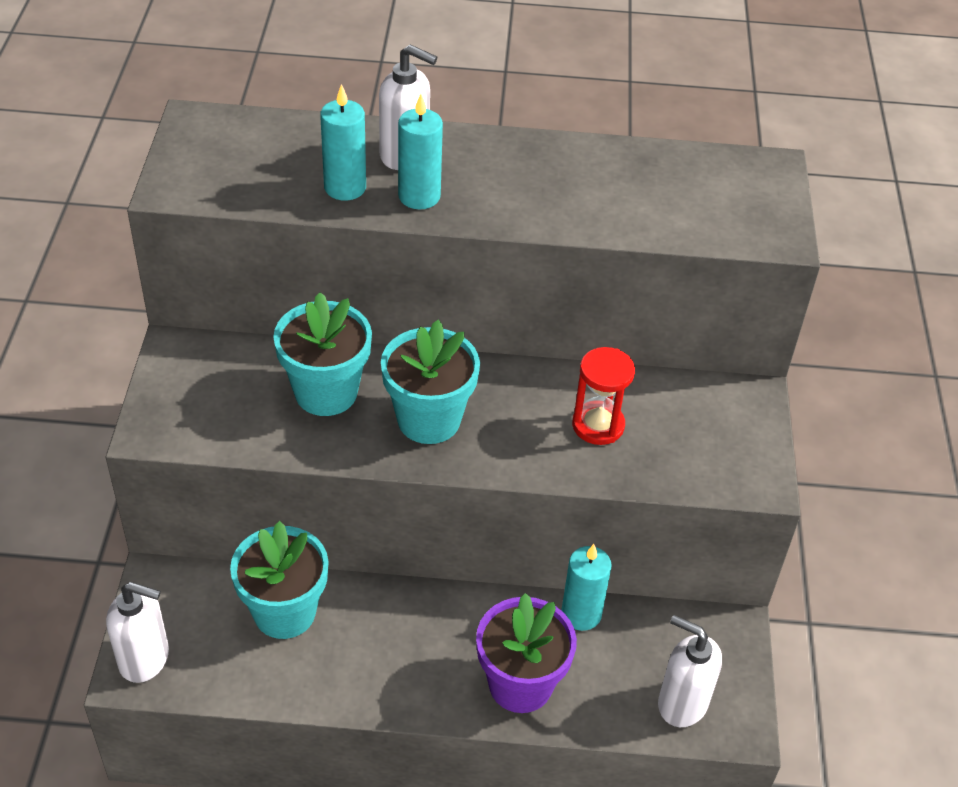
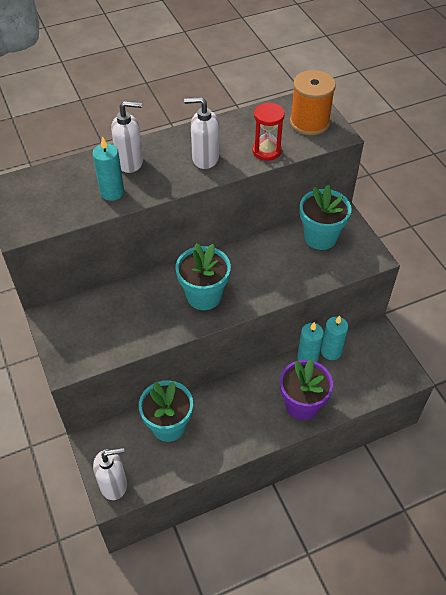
camera: 25 degrees left, 5 degrees up
turquoise flower pot [273,292,372,416] -> turquoise flower pot moved to [300,185,352,250]
turquoise candle [398,94,443,209] -> turquoise candle moved to [321,315,348,360]
red hourglass [572,347,635,445] -> red hourglass moved to [252,102,285,161]
white soap dispenser [658,615,722,727] -> white soap dispenser moved to [184,97,219,169]
none -> orange spool [290,70,336,135]

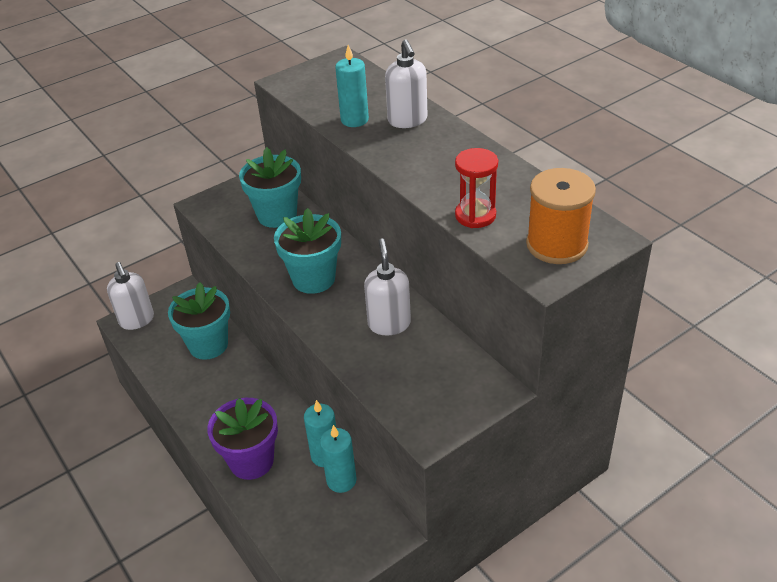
camera: 80 degrees right, 10 degrees down
white soap dispenser [184,97,219,169] -> white soap dispenser moved to [364,238,411,335]
turquoise flower pot [300,185,352,250] -> turquoise flower pot moved to [239,147,301,228]

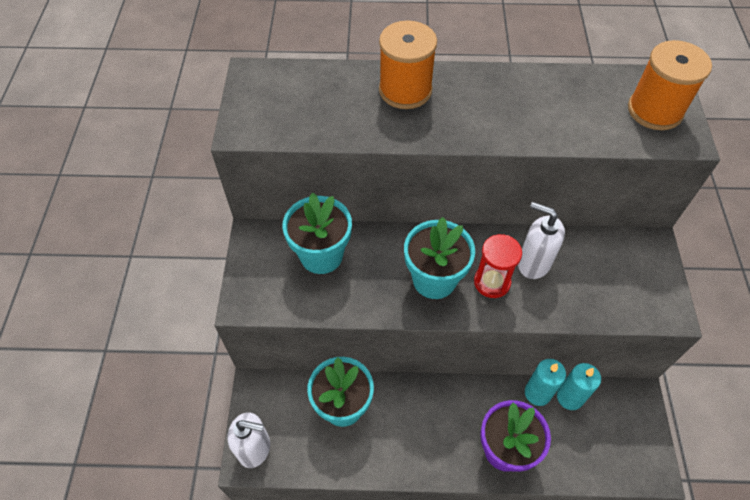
camera: 55 degrees left, 15 degrees up
turquoise candle [335,45,369,127] -> none
white soap dispenser [385,39,427,128] -> orange spool [379,20,437,109]
red hourglass [455,148,498,228] -> red hourglass moved to [474,234,522,298]

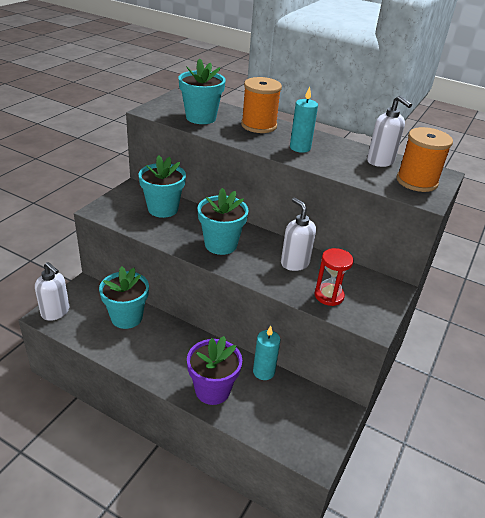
camera: 25 degrees right, 20 degrees down
red hourglass [474,234,522,298] -> red hourglass moved to [315,248,354,306]
turquoise candle [557,363,601,410] -> turquoise candle moved to [290,86,318,153]
none -> turquoise flower pot [178,58,226,124]
none -> white soap dispenser [367,95,412,167]

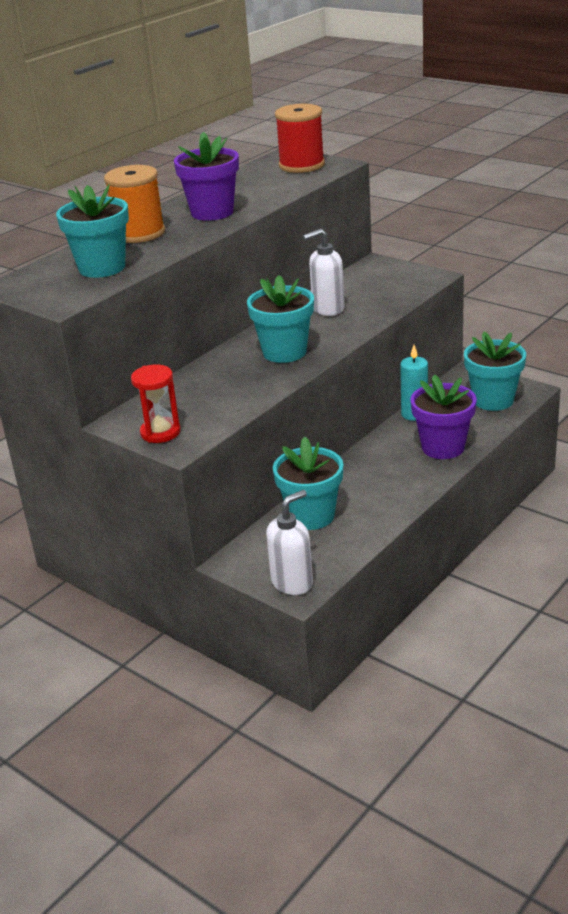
camera: 75 degrees left, 5 degrees down
turquoise flower pot [138,155,186,218] -> turquoise flower pot moved to [464,332,526,411]
turquoise candle [290,86,318,153] -> purple flower pot [174,132,239,221]
red hourglass [315,248,354,306] -> red hourglass moved to [131,365,181,443]
white soap dispenser [367,95,412,167] -> none
orange spool [396,127,453,192] -> red spool [275,104,325,173]

